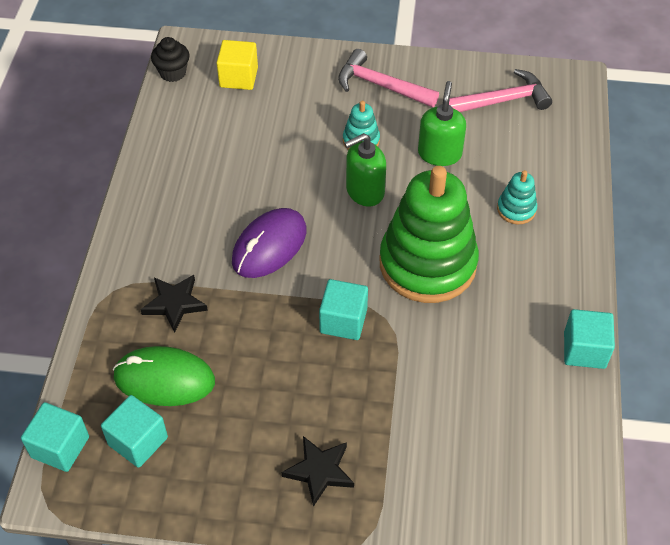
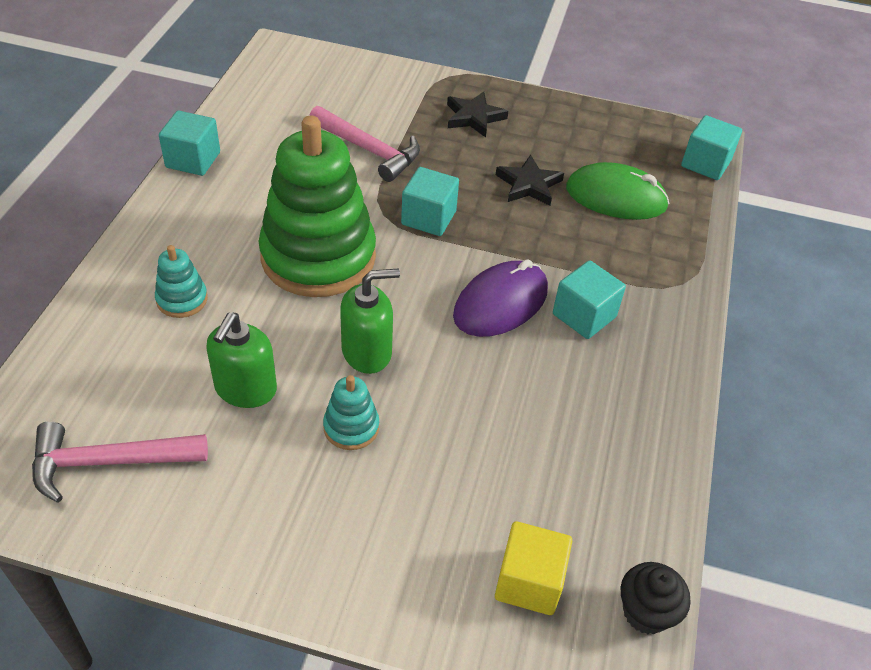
camera: 175 degrees left, 5 degrees down
turquoise cube [101,395,168,468] -> turquoise cube moved to [553,260,626,339]
black star [140,275,208,333] -> black star moved to [496,155,564,206]
pink hammer [338,49,439,107] -> pink hammer moved to [309,106,420,182]

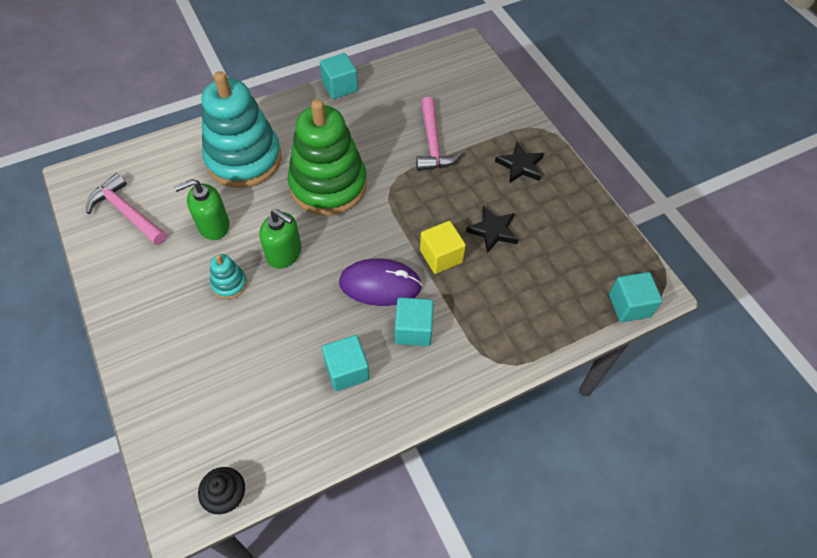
camera: 50 degrees right, 10 degrees up
turquoise stacking toy [155,245,208,318] -> turquoise stacking toy [202,71,282,188], size x2.40
turquoise cube [401,167,459,236] -> turquoise cube moved to [322,335,370,391]
yellow cube [495,521,572,615] -> yellow cube moved to [420,221,466,274]
green mouse [566,162,669,220] -> none

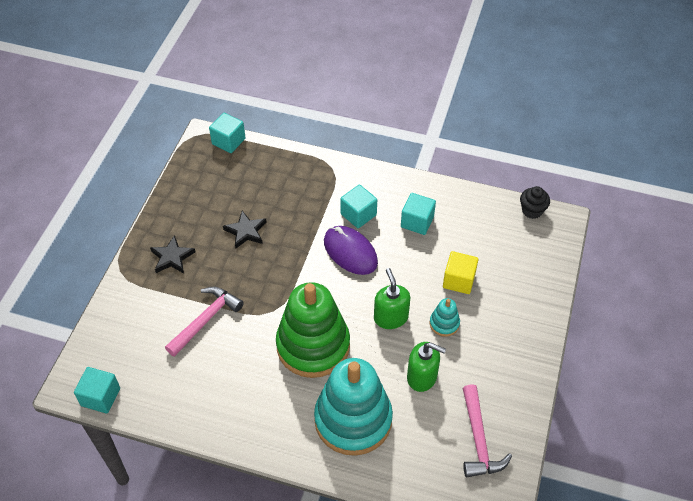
camera: 135 degrees left, 5 degrees down
turquoise cube [320,53,358,99] -> turquoise cube moved to [74,367,120,414]
yellow cube [420,221,466,274] -> yellow cube moved to [443,251,478,294]

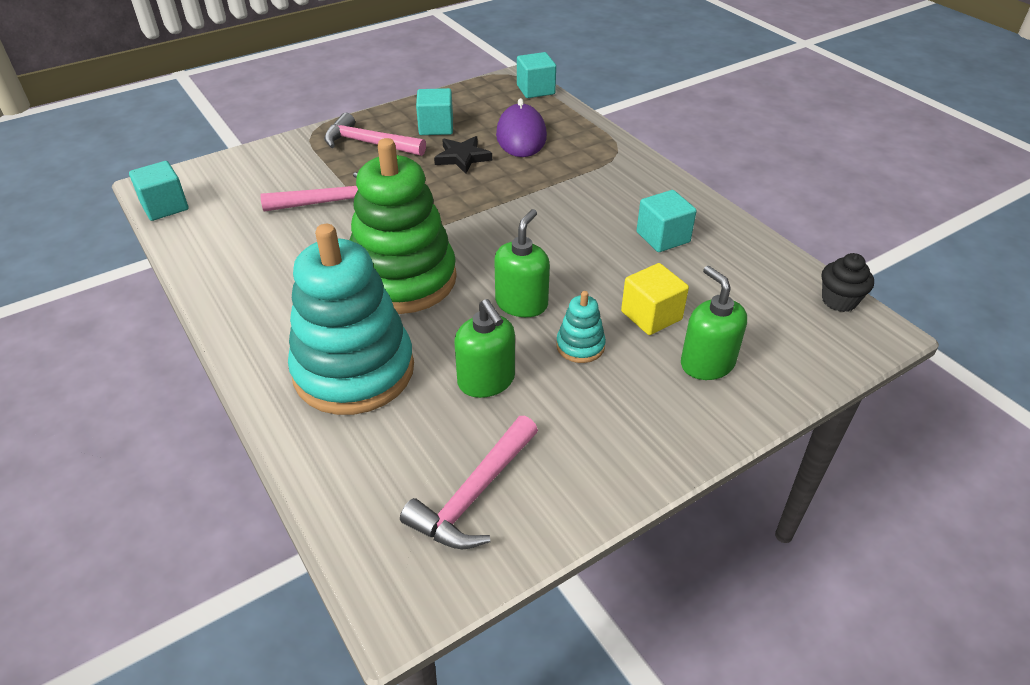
camera: 40 degrees right, 10 degrees down
black star [150,235,196,273] -> pink hammer [324,113,426,156]
purple mouse [324,226,378,275] -> purple mouse moved to [496,98,547,157]
turquoise cube [340,185,377,228] -> turquoise cube moved to [416,88,453,135]
none -> green soap dispenser [681,266,747,380]

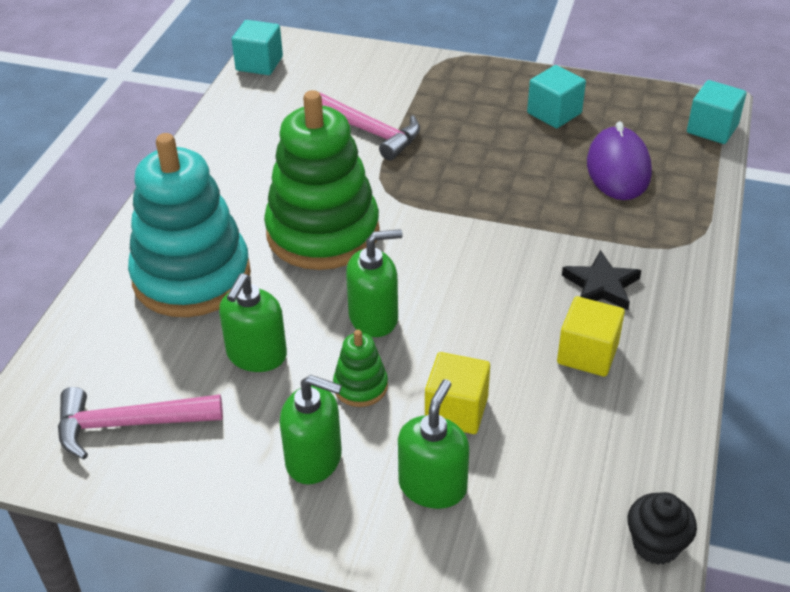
camera: 50 degrees right, 0 degrees up
pink hammer [324,113,426,156] -> none
black star [434,136,492,174] -> black star moved to [562,250,641,310]
purple mouse [496,98,547,157] -> purple mouse turned 45 degrees counterclockwise [587,121,652,200]
turquoise stacking toy [556,291,606,363] -> green stacking toy [333,330,388,407]
turquoise cube [636,190,697,252] -> yellow cube [557,296,625,377]
none -> green soap dispenser [280,375,342,484]

